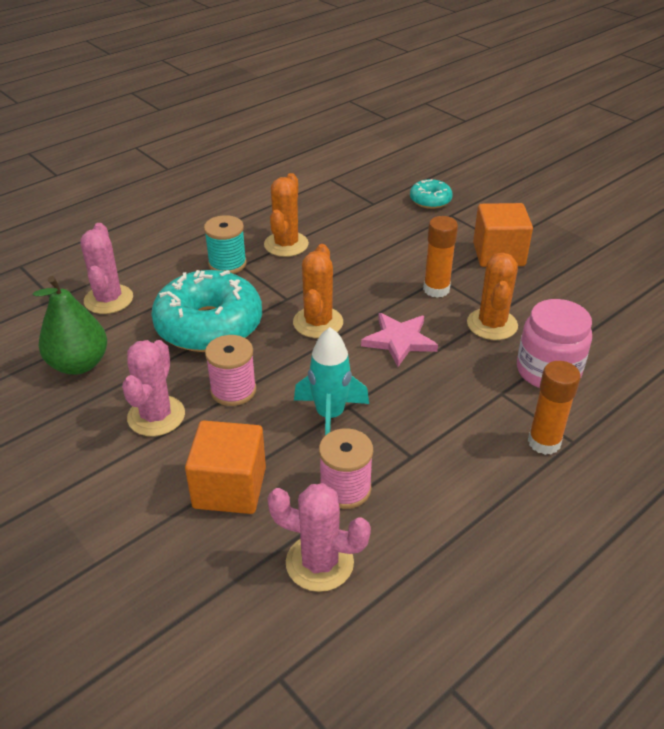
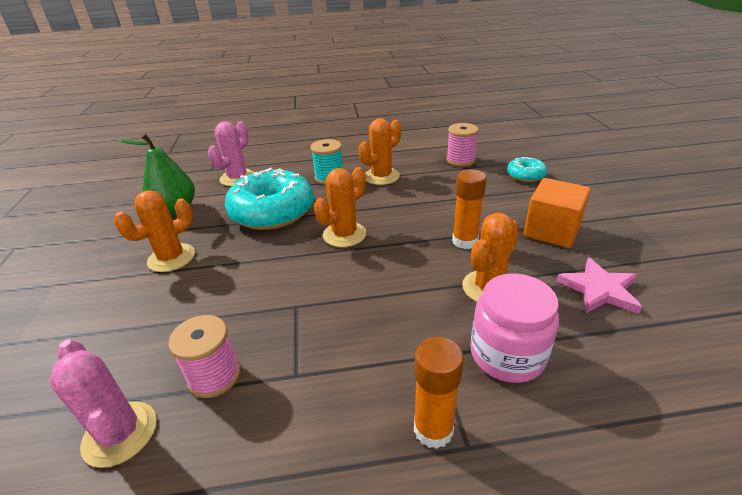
camera: 35 degrees right, 5 degrees down
pink cactus [122,340,185,436] -> orange cactus [114,190,195,272]
orange cube [185,421,266,514] -> none
pink spool [205,335,256,406] -> pink spool moved to [446,123,479,167]
turquoise rocket [294,327,369,435] -> none
pink star [361,313,438,367] -> pink star moved to [556,257,642,314]

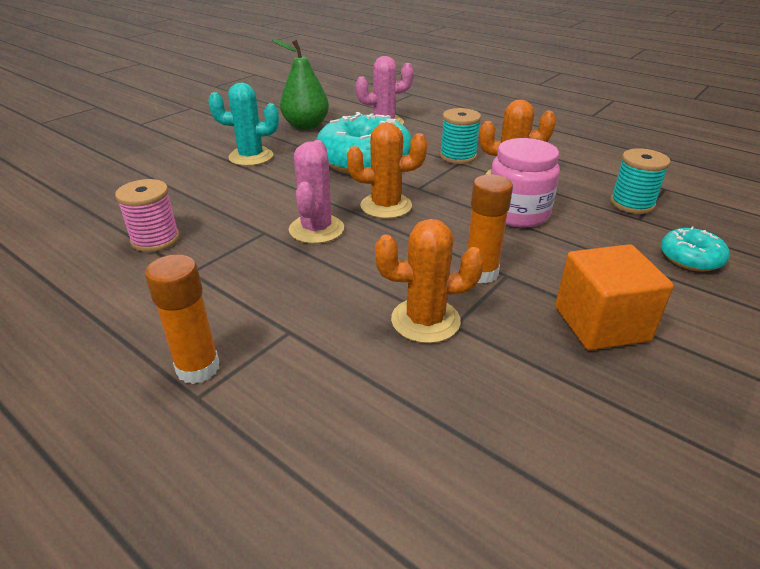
camera: 45 degrees right, 0 degrees up
pink cactus [49,340,157,468] -> pink cactus moved to [289,140,344,244]
orange cactus [114,190,195,272] -> turquoise cactus [208,83,279,166]
pink spool [446,123,479,167] -> turquoise spool [610,148,670,214]
pink jar [470,273,559,383] -> pink jar moved to [491,138,560,228]
pink star [556,257,642,314] -> none

